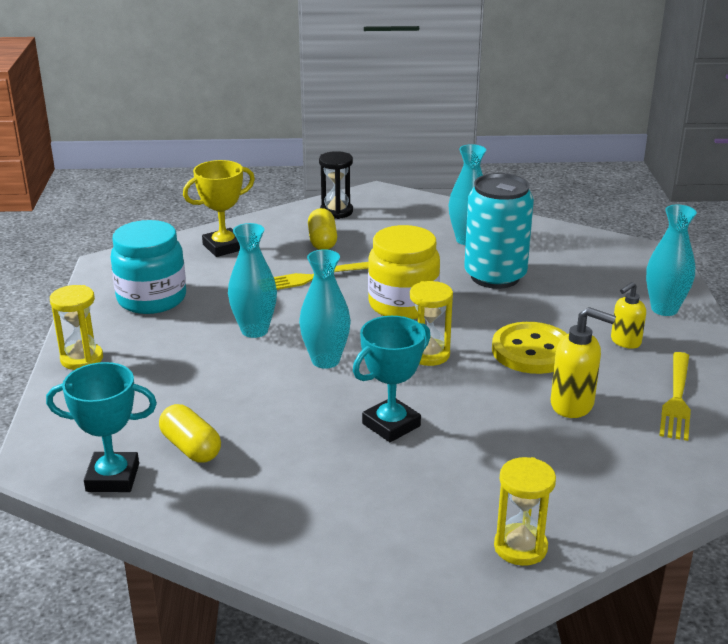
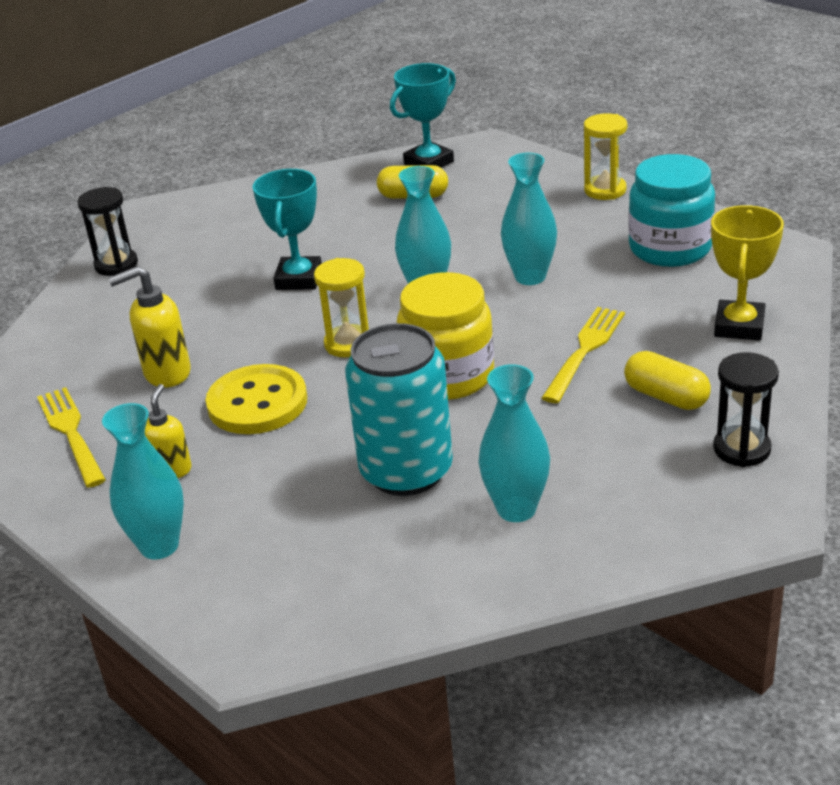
camera: 140 degrees right, 5 degrees up
yellow hourglass [494,457,556,566] -> black hourglass [77,187,138,276]

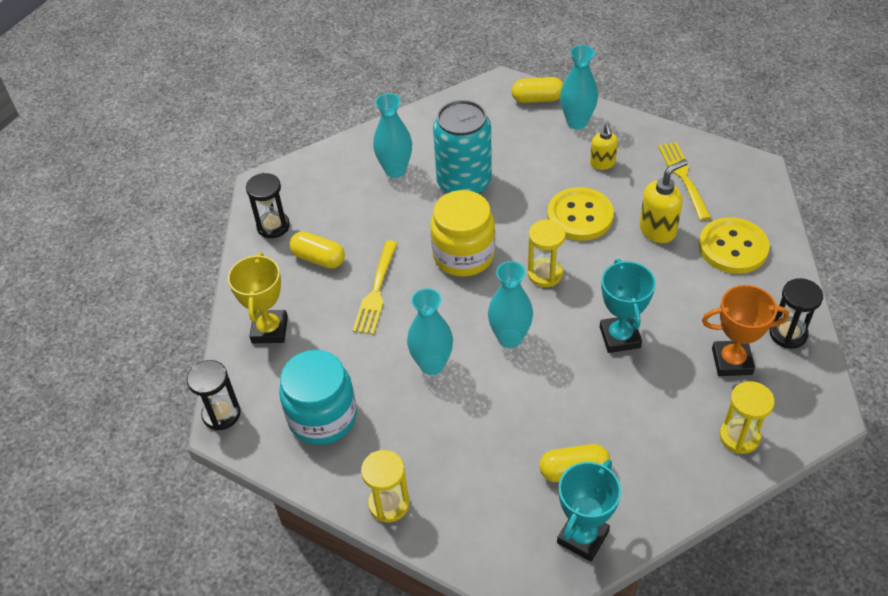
camera: 165 degrees right, 15 degrees up
yellow fork [37,387,106,488] -> yellow fork turned 150 degrees counterclockwise [658,142,711,220]
none -> black hourglass [187,360,241,431]
none -> yellow capsule [511,77,563,103]
none -> yellow button [699,217,770,274]
none -> orange trophy [702,285,789,376]
none -> yellow hourglass [720,381,775,454]

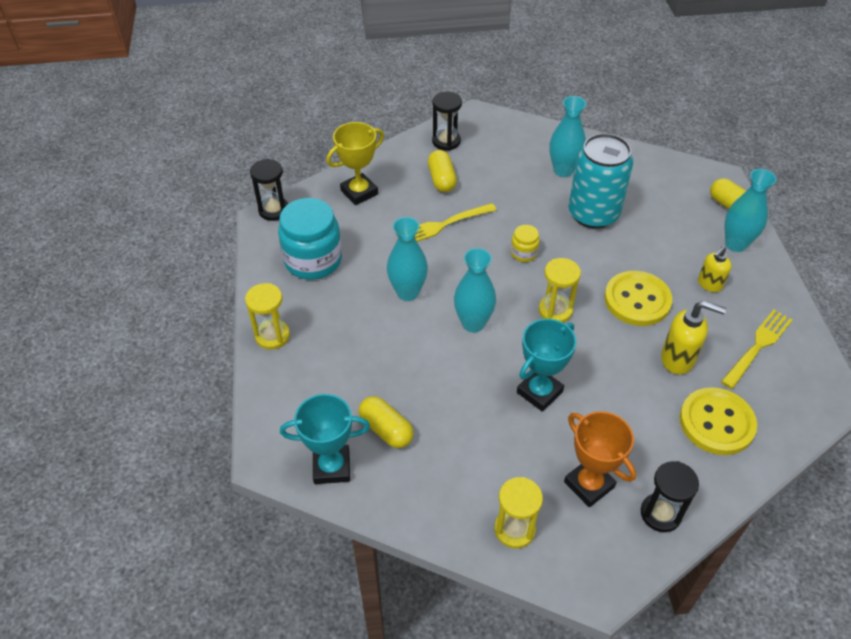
camera: 50 degrees right, 0 degrees up
yellow jar [430,190,495,277] -> yellow jar [511,225,540,262], size x0.47

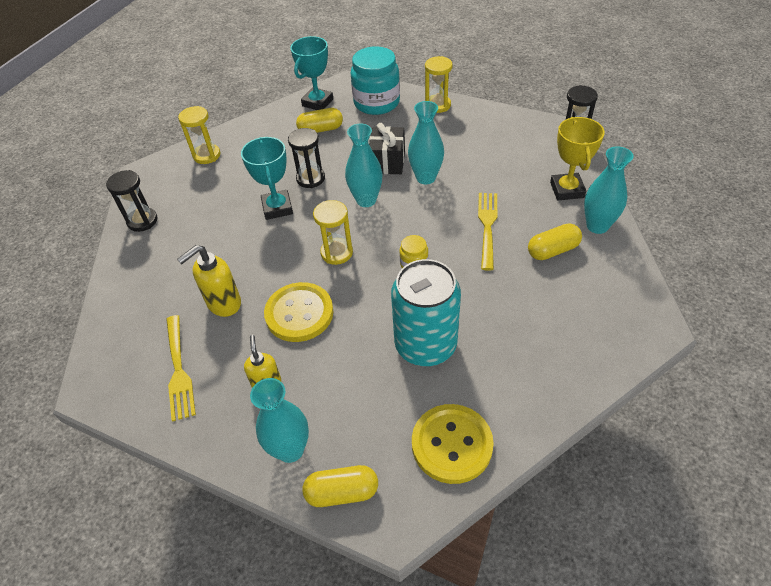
camera: 125 degrees right, 0 degrees up
turquoise jar [278,198,342,280] -> turquoise jar moved to [351,46,400,115]
yellow capsule [428,150,457,192] -> yellow capsule turned 45 degrees counterclockwise [528,223,582,260]
black hourglass [432,91,462,151] -> black hourglass moved to [288,128,325,188]
turquoise vase [550,96,586,177] -> turquoise vase moved to [584,146,634,234]
orange trophy [564,411,636,507] -> none
yellow button [679,387,757,455] -> yellow button moved to [412,404,494,484]
none -> black gift [369,123,405,174]

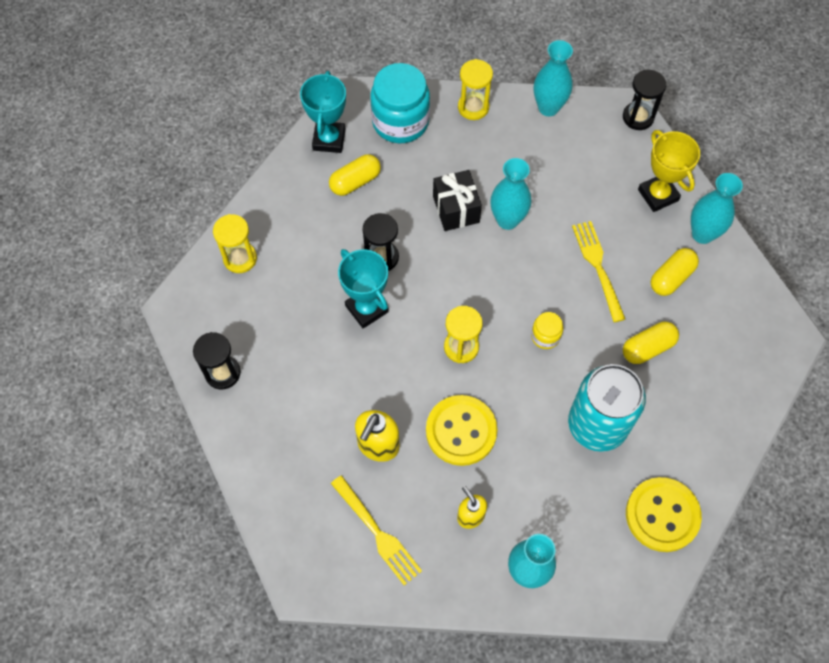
camera: 25 degrees left, 15 degrees up
yellow capsule [302,465,378,507] -> yellow capsule moved to [623,322,679,364]
turquoise vase [345,124,383,207] -> turquoise vase moved to [534,40,573,116]

